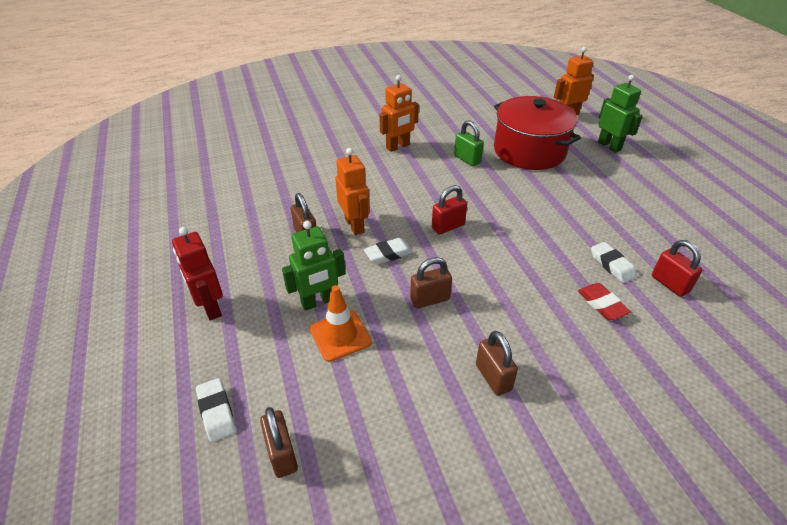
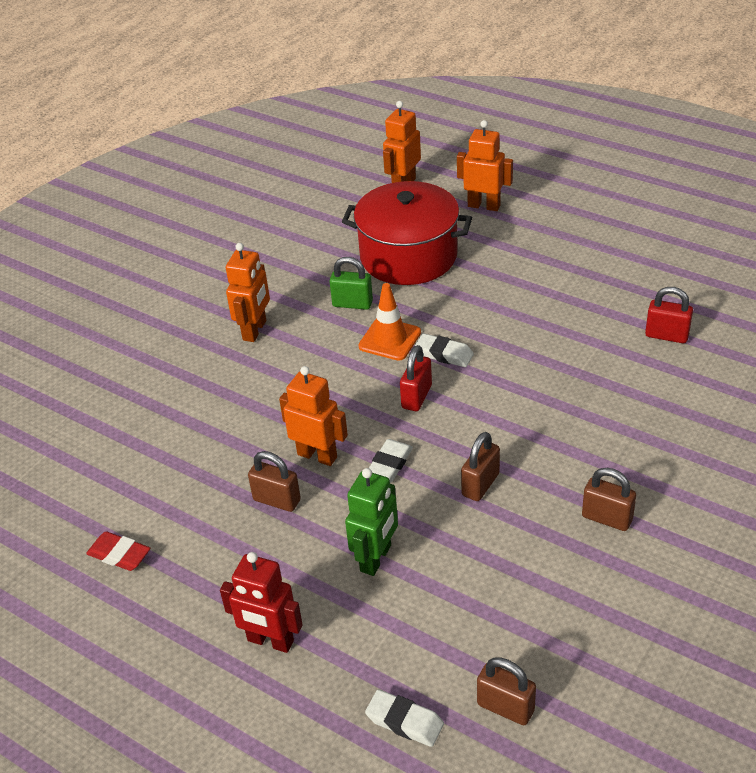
camera: 35 degrees left, 0 degrees up
orange traffic cone [310,285,372,362] -> orange traffic cone moved to [359,283,421,361]
red eraser [578,283,631,320] -> red eraser moved to [86,532,150,571]
white eraser [591,242,637,283] -> white eraser moved to [415,333,474,367]
green robot [598,75,643,153] -> orange robot [457,120,513,211]

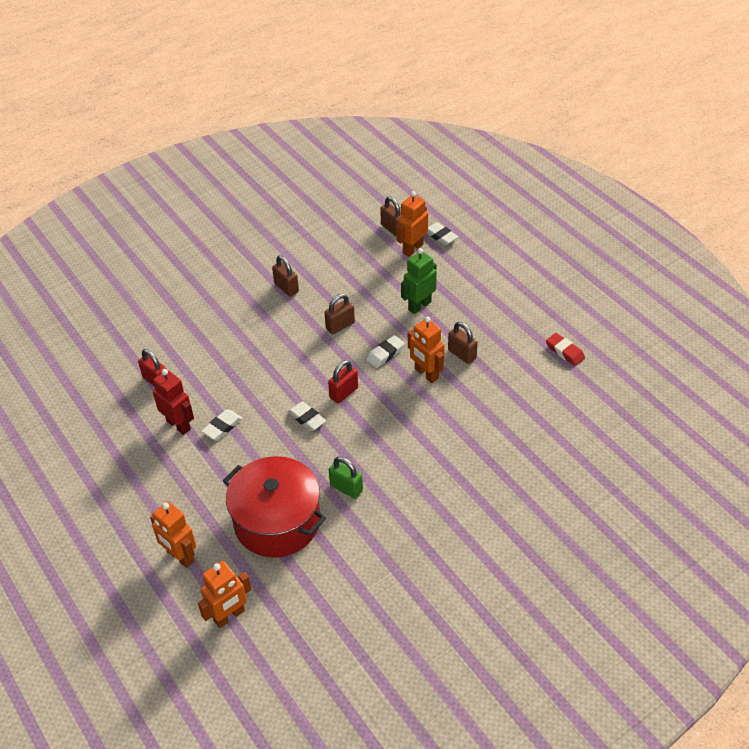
camera: 160 degrees left, 5 degrees up
red robot [220,552,303,653] -> red robot moved to [153,369,194,435]
orange robot [226,243,270,342] -> orange robot moved to [397,191,428,257]
orange traffic cone [359,283,421,361] -> none
none -> white eraser [202,409,242,440]

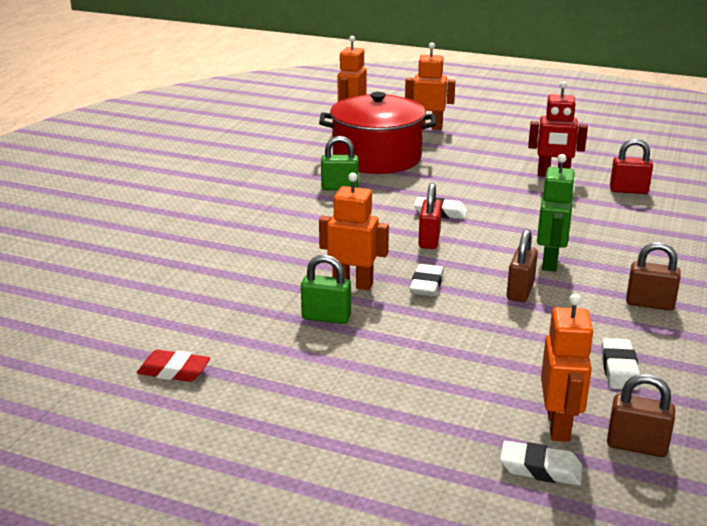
camera: 145 degrees right, 20 degrees down
white eraser [202,409,242,440] -> white eraser moved to [602,338,640,390]
green robot [401,248,437,314] -> green robot moved to [537,154,576,272]
brown padlock [448,322,478,364] -> green padlock [301,255,351,324]

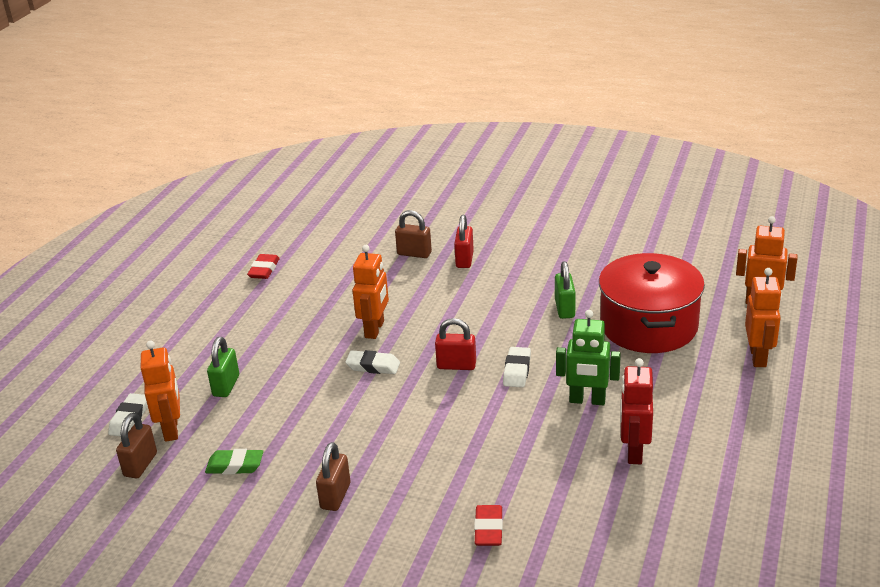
camera: 90 degrees right, 5 degrees up
green padlock [301,255,351,324] -> green padlock moved to [207,337,239,397]
brown padlock [507,229,538,302] -> brown padlock moved to [395,210,432,258]
green robot [537,154,576,272] -> green robot moved to [556,310,621,405]
orange robot [541,294,594,442] -> orange robot turned 105 degrees counterclockwise [141,341,180,442]
white eraser [602,338,640,390] -> green eraser [205,449,263,474]
red padlock [610,138,653,194] -> red padlock moved to [454,215,474,268]
none -> red eraser [474,505,503,546]

